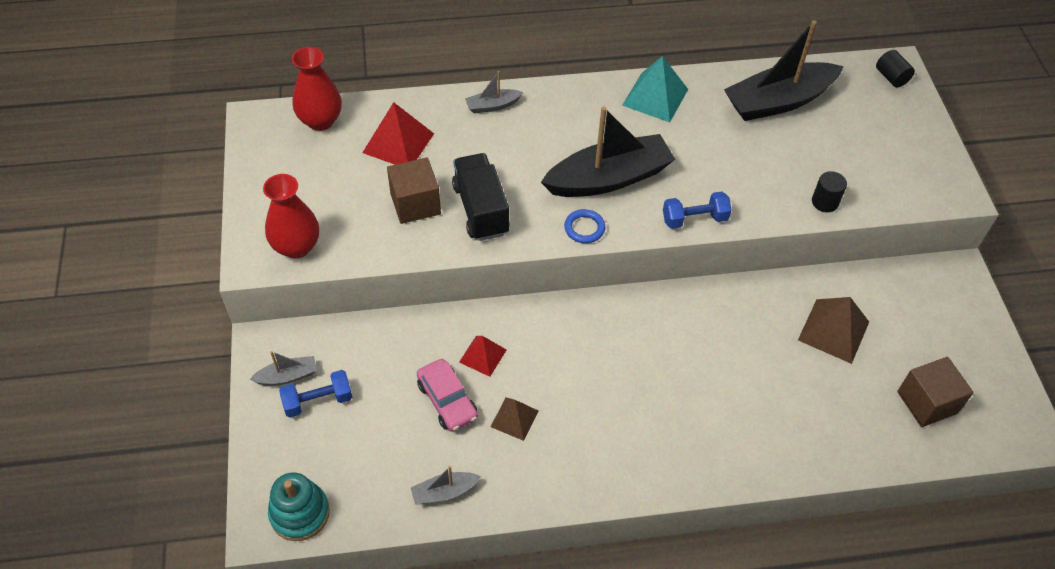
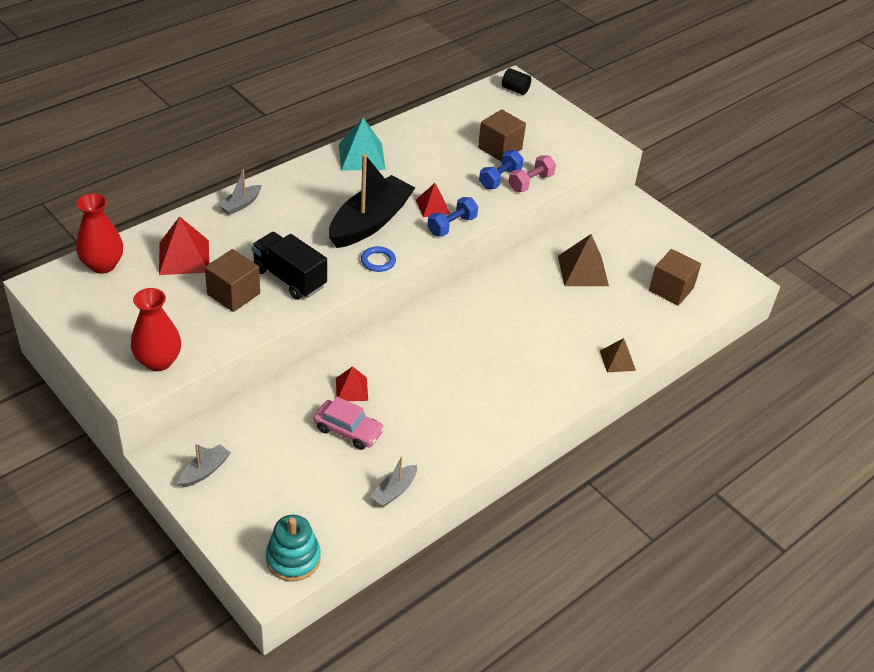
camera: 35 degrees left, 10 degrees down
blue dumbbell [279,370,352,417] -> blue dumbbell moved to [479,150,523,189]
brown pyramid [490,398,539,441] -> brown pyramid moved to [600,338,636,373]
black boat [724,20,844,121] -> none
black cylinder [812,171,847,212] -> pink dumbbell [508,155,556,192]
none -> red pyramid [416,183,450,217]
none -> brown cube [478,109,526,162]

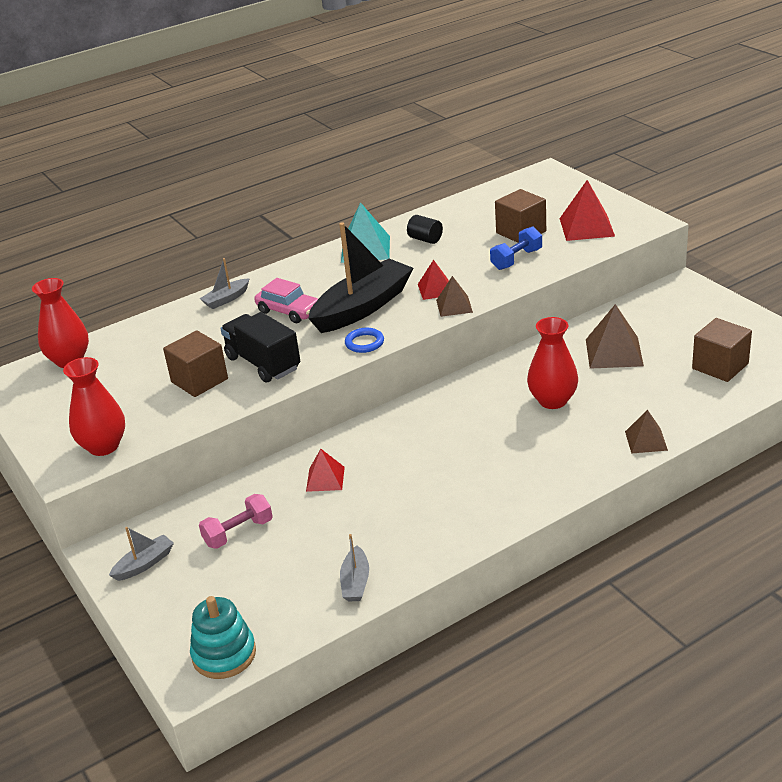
camera: 15 degrees right, 10 degrees down
red pyramid [159,216,209,275] -> red pyramid moved to [560,180,615,241]
pink car [313,397,385,450] -> pink car moved to [254,278,318,323]
grey boat [370,457,417,507] -> grey boat turned 45 degrees counterclockwise [340,534,369,602]
blue dumbbell [427,197,478,237] -> brown pyramid [436,276,473,317]
black cylinder [502,68,531,95] -> black cylinder moved to [407,215,443,244]
pink dumbbell [508,155,556,192] -> pink dumbbell moved to [199,494,273,549]
none -> red vase [527,317,578,409]

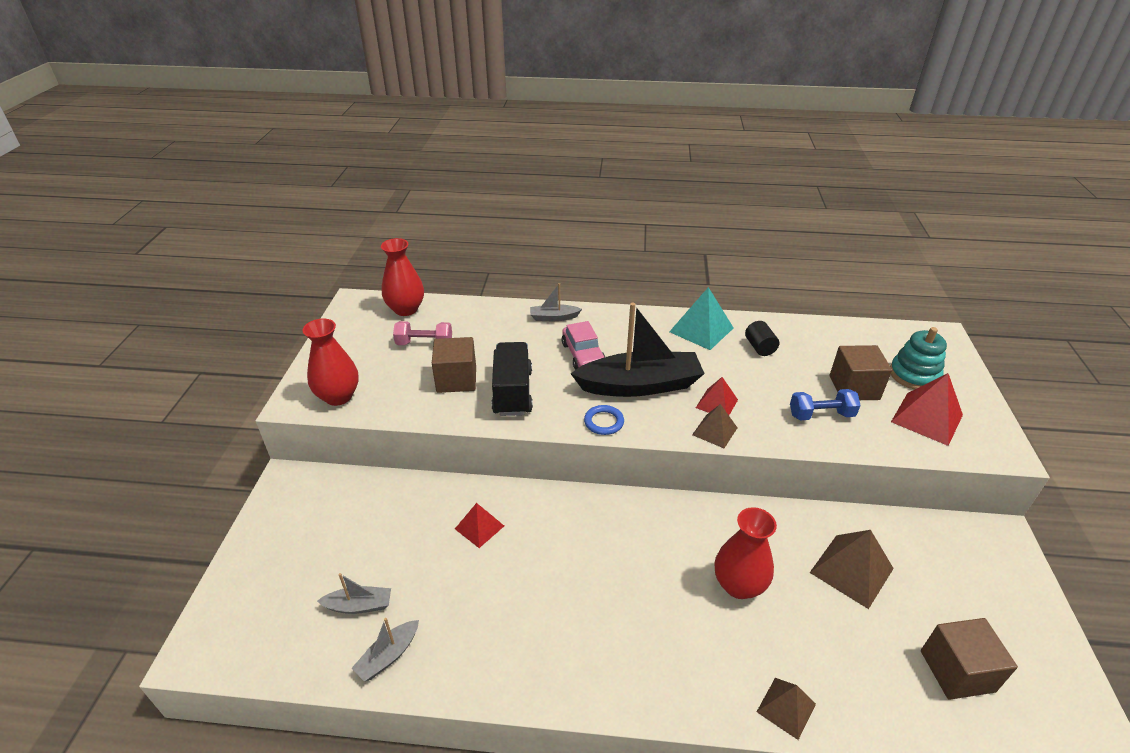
camera: 35 degrees right, 5 degrees up
grey boat [109,527,174,581] -> grey boat moved to [317,573,391,614]
turquoise stacking toy [190,596,256,679] -> turquoise stacking toy moved to [890,327,947,390]
pink dumbbell [199,494,273,549] -> pink dumbbell moved to [393,321,452,345]

